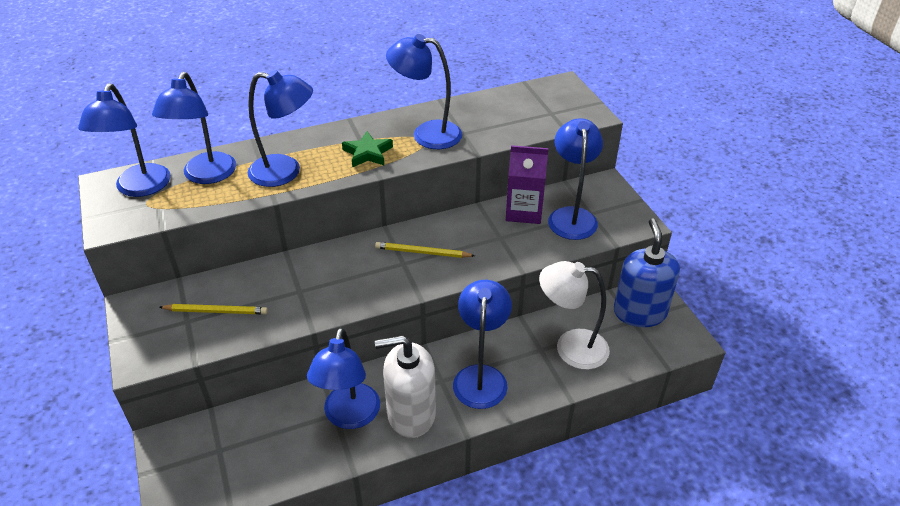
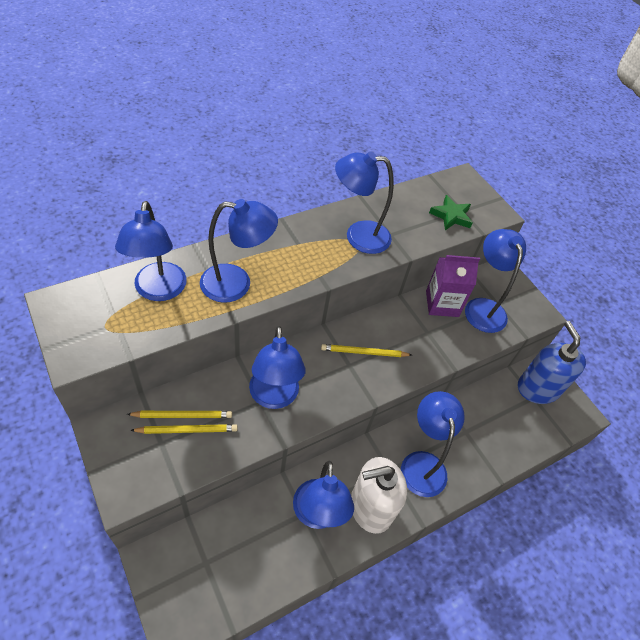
camera: 15 degrees left, 10 degrees up
blue lamp [78,83,171,197] -> blue lamp moved to [249,326,306,409]
green star [342,131,393,167] -> green star moved to [429,195,473,230]
white lamp [539,261,610,370] -> none
none -> yellow pencil [127,411,232,418]

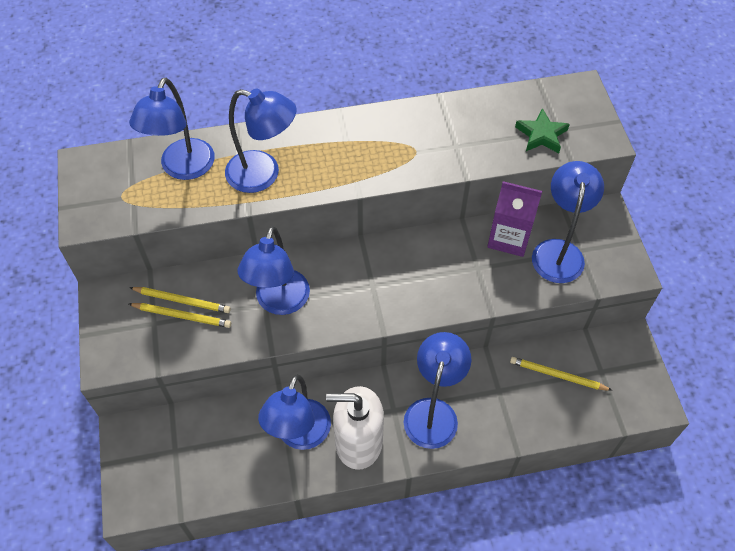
camera: 25 degrees right, 5 degrees up
yellow pencil [321,344,412,357] -> yellow pencil moved to [510,357,613,391]
blue lamp [335,152,394,254] -> none
blue soap dispenser [518,321,586,404] -> none

